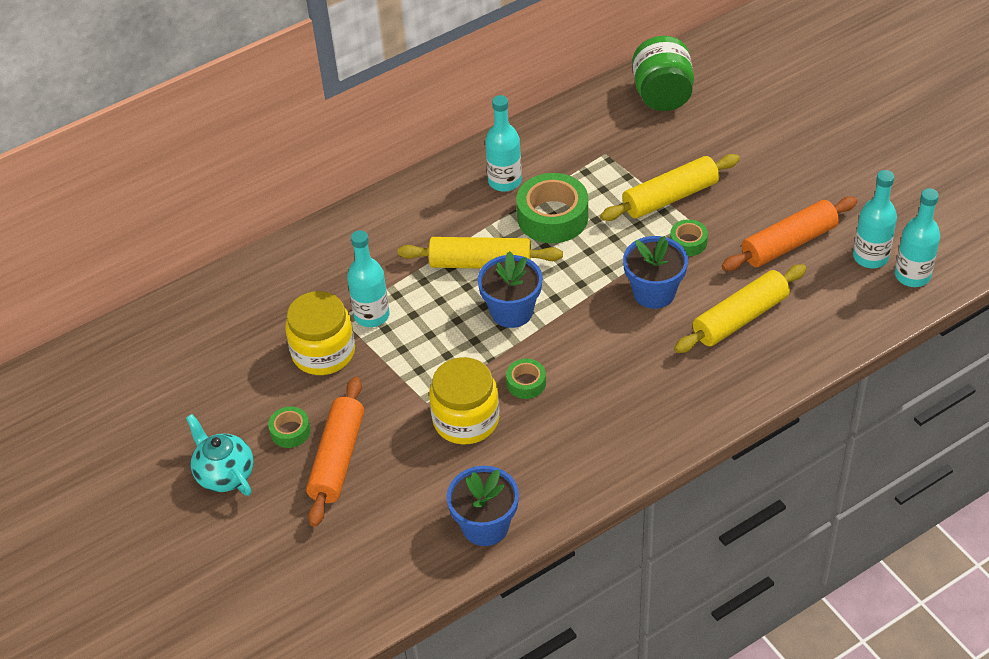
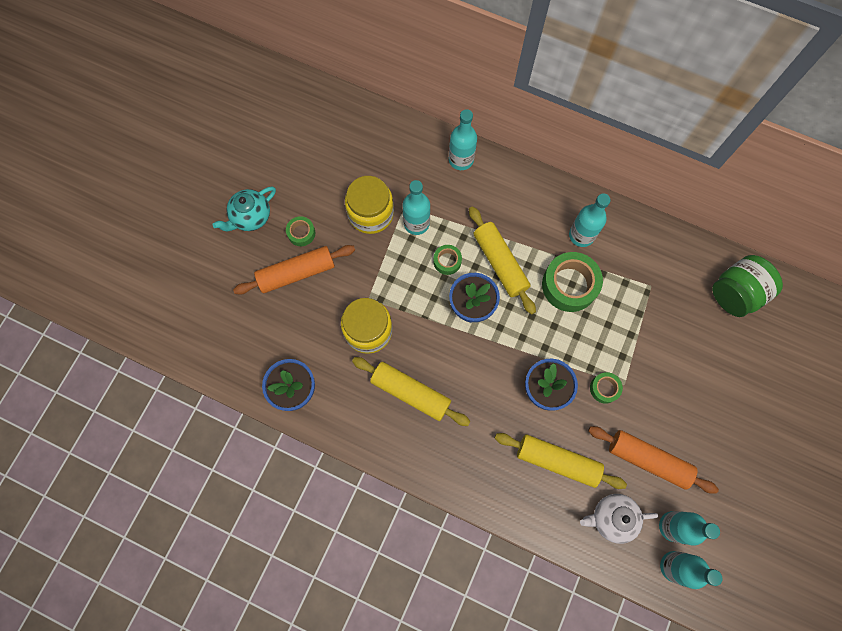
camera: 55 degrees right, 25 degrees up
turquoise teapot [186,414,253,496] -> turquoise teapot turned 150 degrees counterclockwise [213,186,276,231]
green tape [506,359,546,399] -> green tape moved to [433,245,462,275]
yellow rolling pin [600,154,740,221] -> yellow rolling pin moved to [352,357,471,426]
none -> turquoise bottle [449,109,477,170]
none -> white teapot [580,494,658,544]

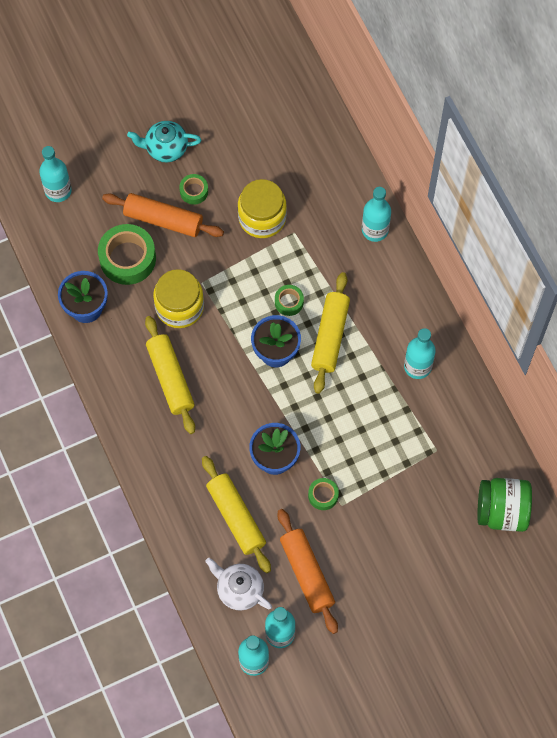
camera: 40 degrees right, 5 degrees down
turquoise bottle [402,180,430,235] -> turquoise bottle moved to [39,146,72,202]
green tape [542,252,603,312] -> green tape moved to [98,224,156,285]

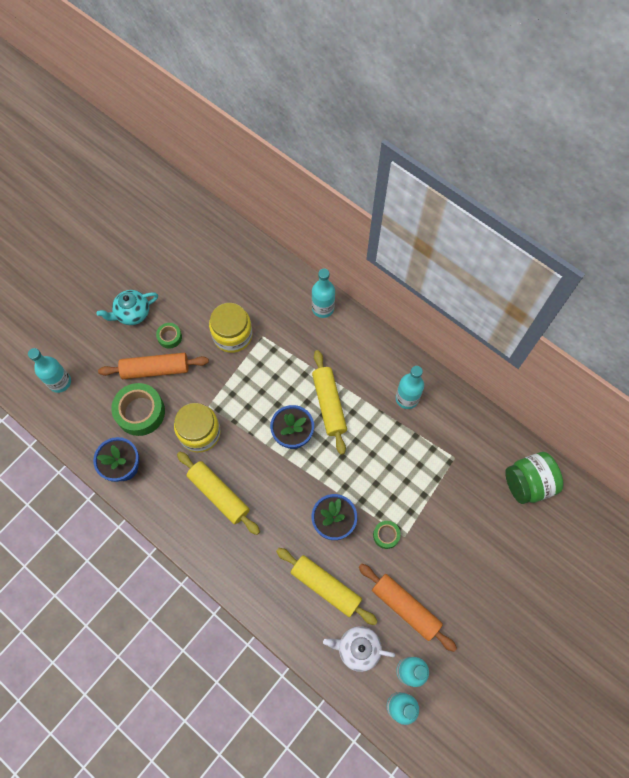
camera: 25 degrees left, 0 degrees up
green tape [275,285,304,316] -> none

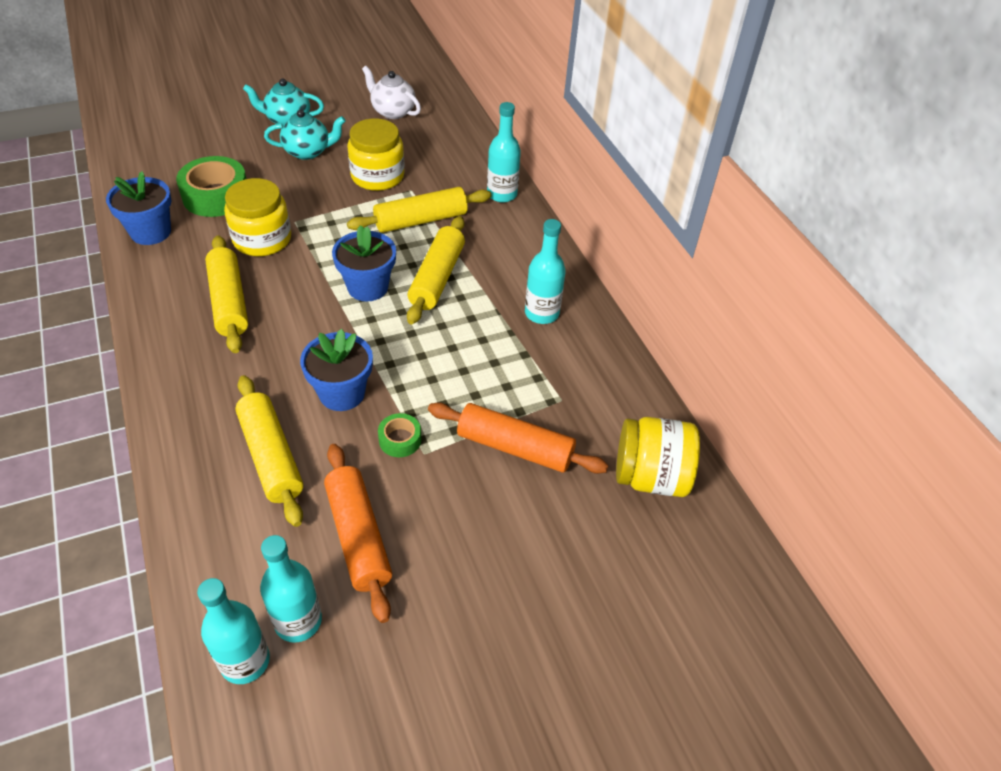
camera: 25 degrees right, 20 degrees down
turquoise bottle [28,348,71,393] -> none
orange rolling pin [98,353,209,379] -> orange rolling pin moved to [428,402,609,474]
green tape [156,323,182,349] -> turquoise teapot [264,110,346,160]
white teapot [323,626,395,672] -> white teapot moved to [362,66,421,119]
green jar [505,452,564,504] -> yellow jar [616,417,700,497]
none -> yellow rolling pin [347,187,491,233]

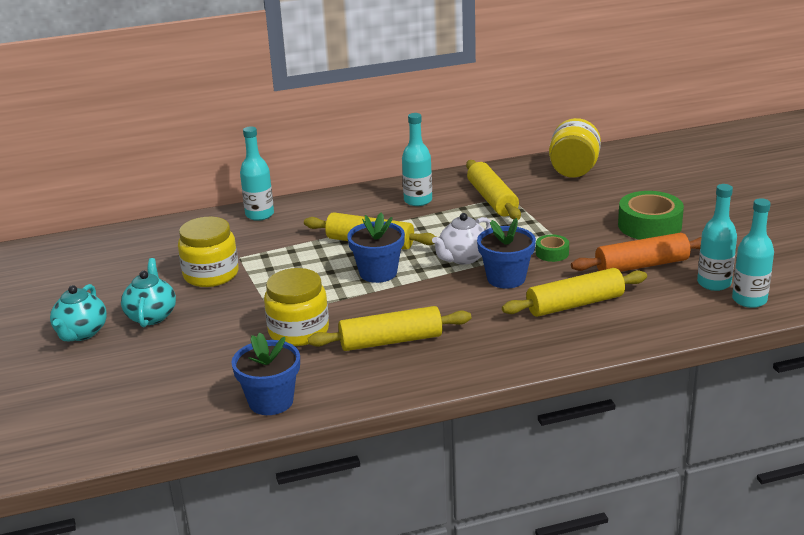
camera: 80 degrees left, 20 degrees down
green tape [176,156,246,217] -> green tape moved to [618,191,684,240]
yellow rolling pin [347,187,491,233] -> yellow rolling pin moved to [466,160,521,220]
white teapot [362,66,421,119] -> white teapot moved to [432,213,491,265]
orange rolling pin [428,402,609,474] -> none

